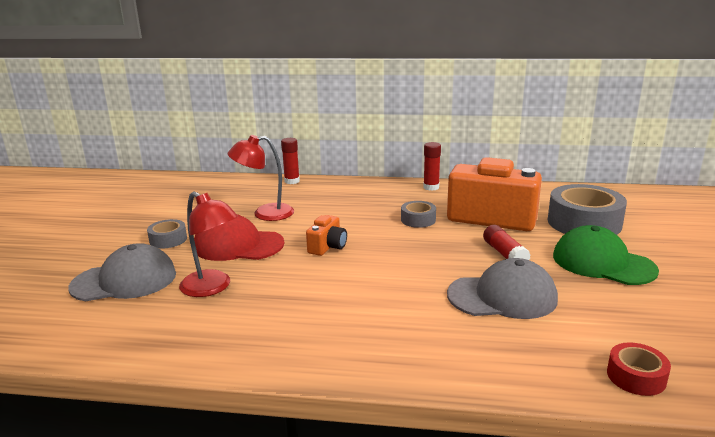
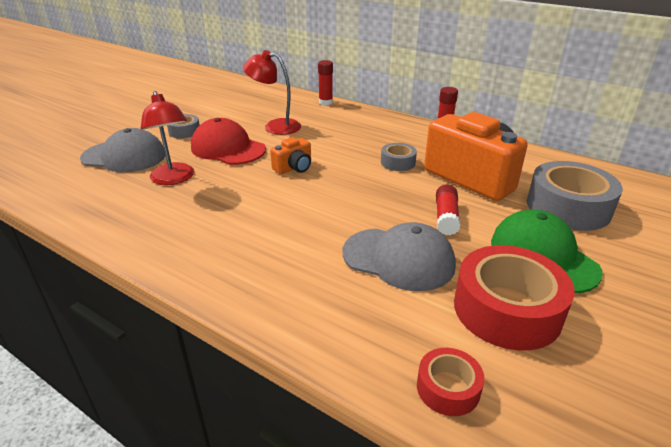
camera: 25 degrees right, 10 degrees up
none -> red tape [454,245,575,350]

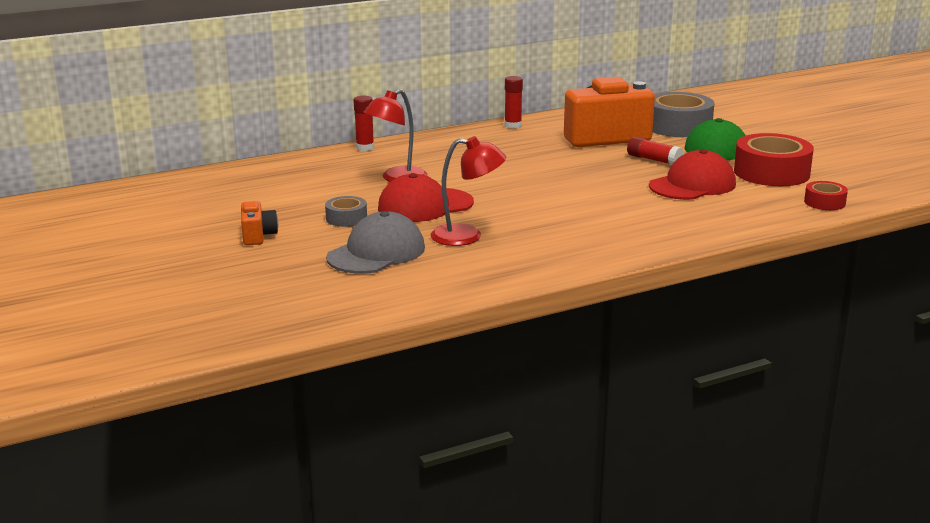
camera: 60 degrees left, 10 degrees down
orange camera [270,137,311,174] -> orange camera moved to [241,201,278,245]
grey cap [343,222,456,291] -> red cap [649,149,736,200]
grey tape [381,143,417,171] -> none

